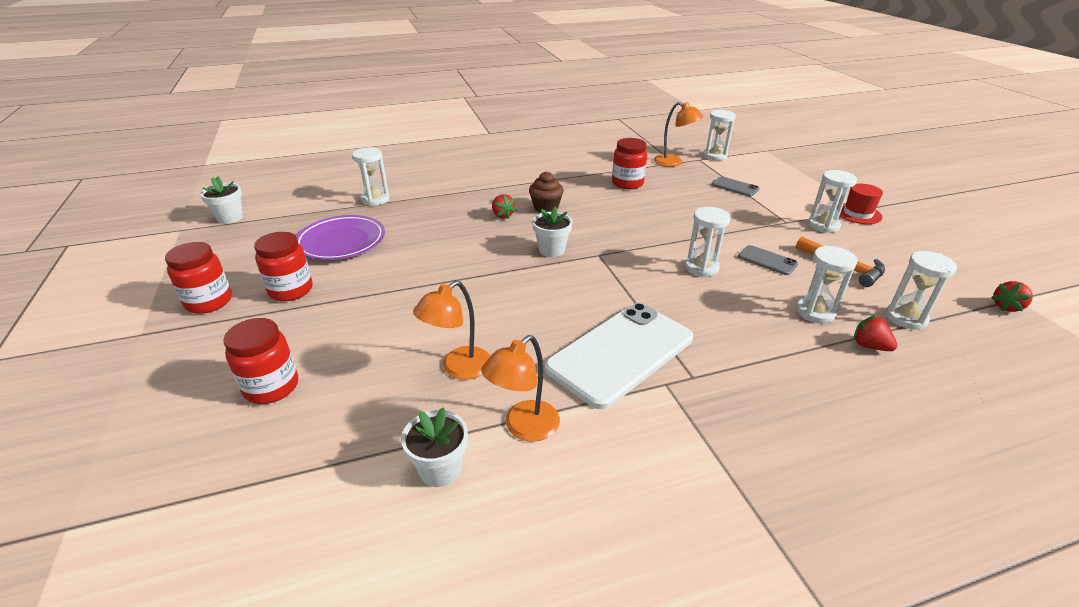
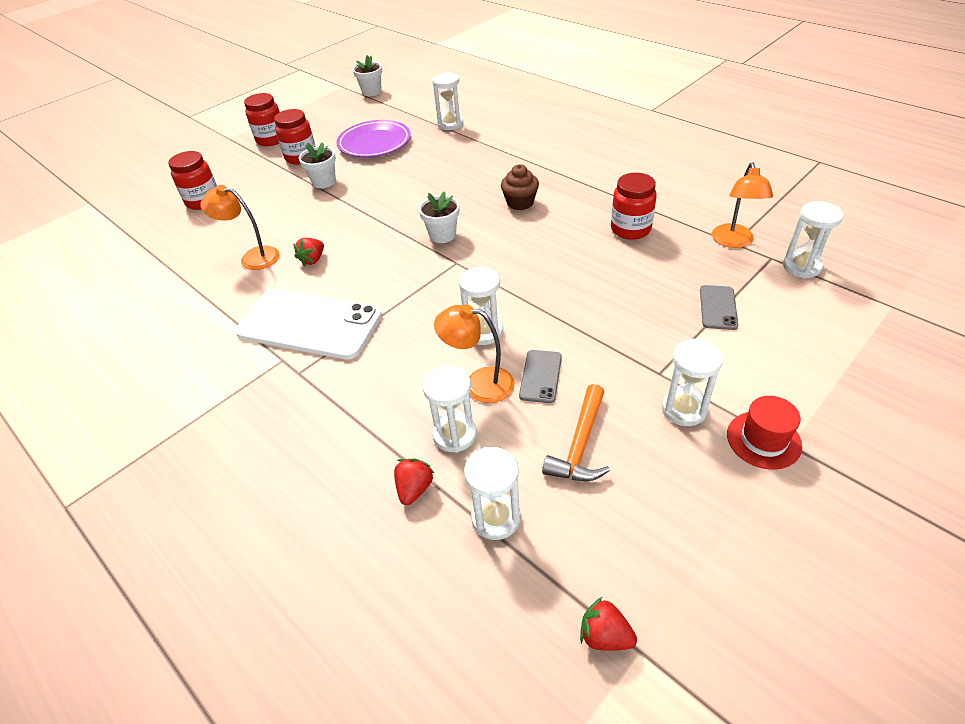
camera: 65 degrees right, 10 degrees up
white flower pot [401,407,468,487] -> white flower pot moved to [299,142,336,188]
orange lamp [481,335,560,442] -> orange lamp moved to [434,305,514,403]
red strawberry [492,194,517,219] -> red strawberry moved to [293,238,324,266]

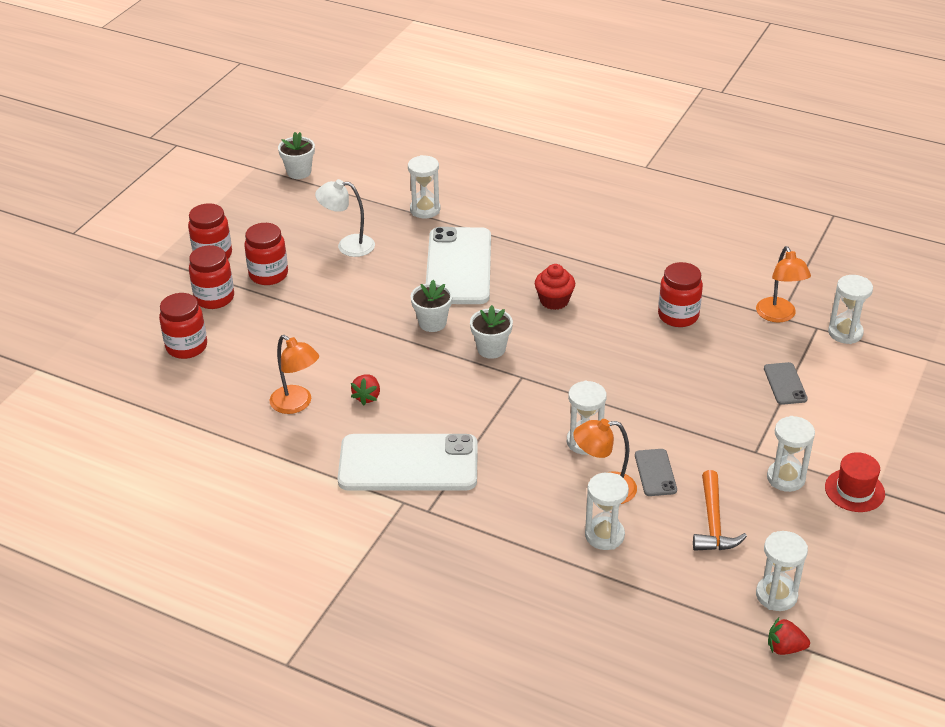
camera: 20 degrees left, 5 degrees down
orange lamp [200,185,279,270] -> orange lamp turned 135 degrees counterclockwise [270,335,319,414]
white flower pot [299,142,336,188] -> white flower pot moved to [411,280,453,332]
purple plate [336,120,411,157] -> white lamp [315,179,375,257]
red strawberry [394,458,435,505] -> none
white hourglass [464,447,521,540] -> white hourglass moved to [756,531,808,611]
brown cupcake [501,164,539,210] -> red cupcake [535,264,575,310]
none -> red jar [189,245,234,309]
none -> white phone [426,227,491,304]

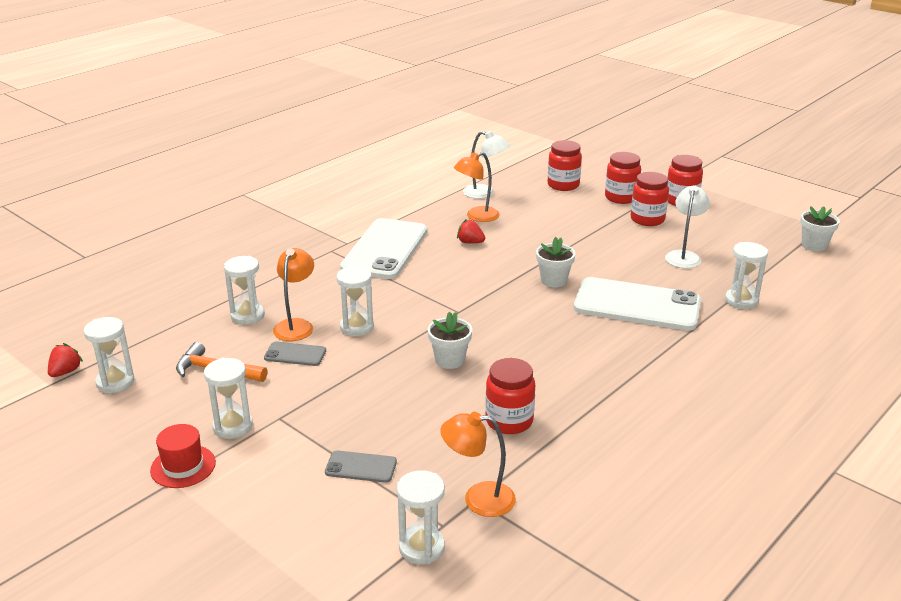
camera: 105 degrees right, 10 degrees down
white flower pot [470,305,513,359] -> white flower pot moved to [428,312,472,369]
red cupcake [535,264,575,310] -> none
none -> white lamp [463,131,510,199]

